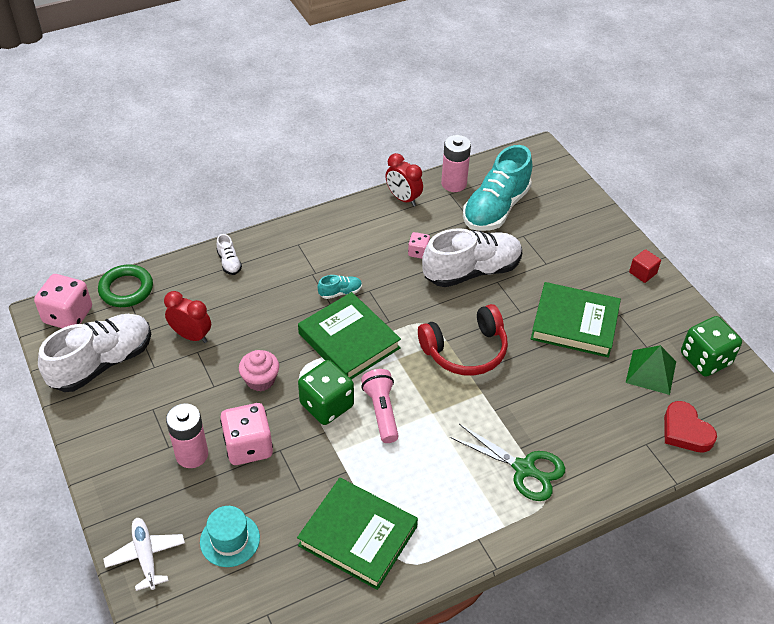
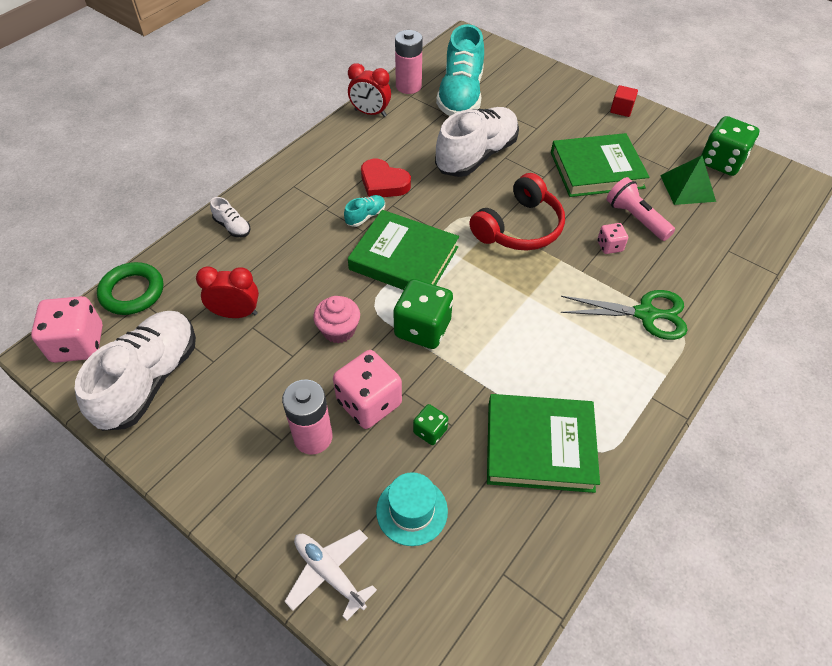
camera: 25 degrees left, 5 degrees up
pink flashlight [361,369,399,443] -> pink flashlight moved to [607,177,675,241]
pink dice [408,232,430,259] -> pink dice moved to [597,223,628,254]
red heart [664,401,717,453] -> red heart moved to [361,159,411,197]
none -> green dice [413,404,448,445]

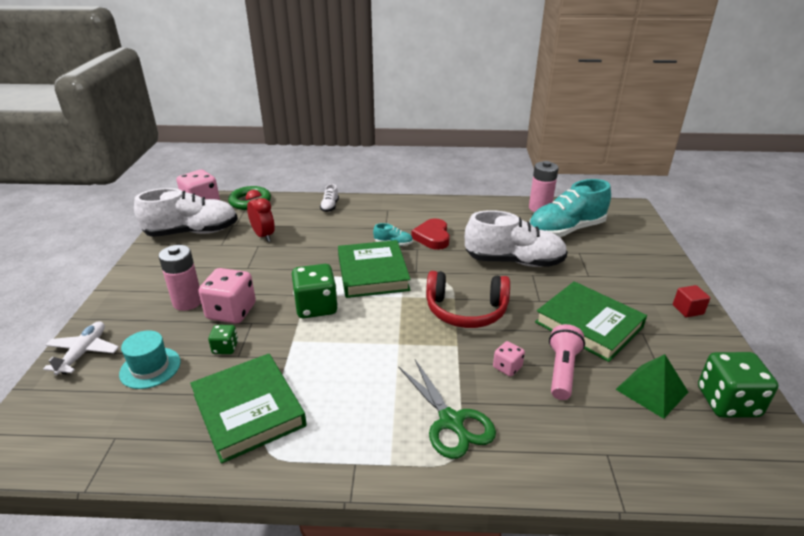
camera: 55 degrees right, 20 degrees down
pink cupcake [313,296,360,343] -> none
red clock [348,63,391,117] -> none

